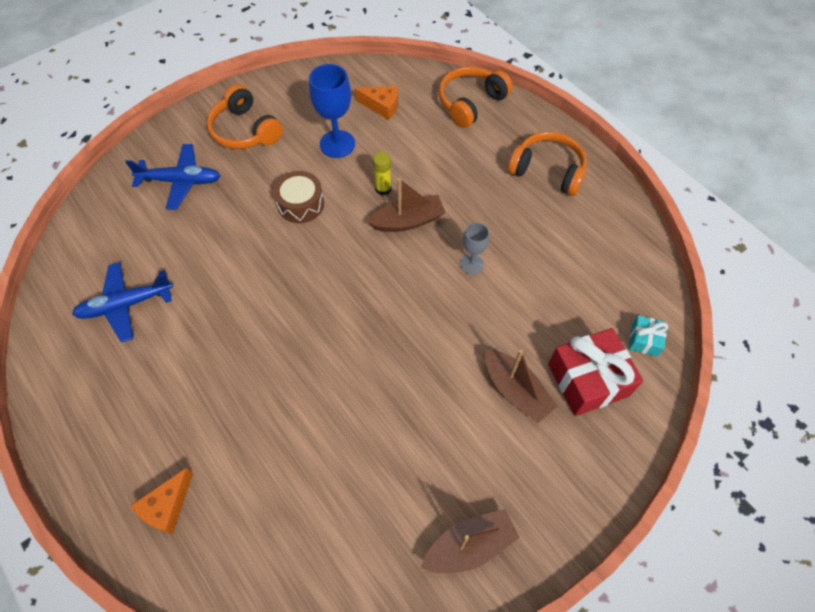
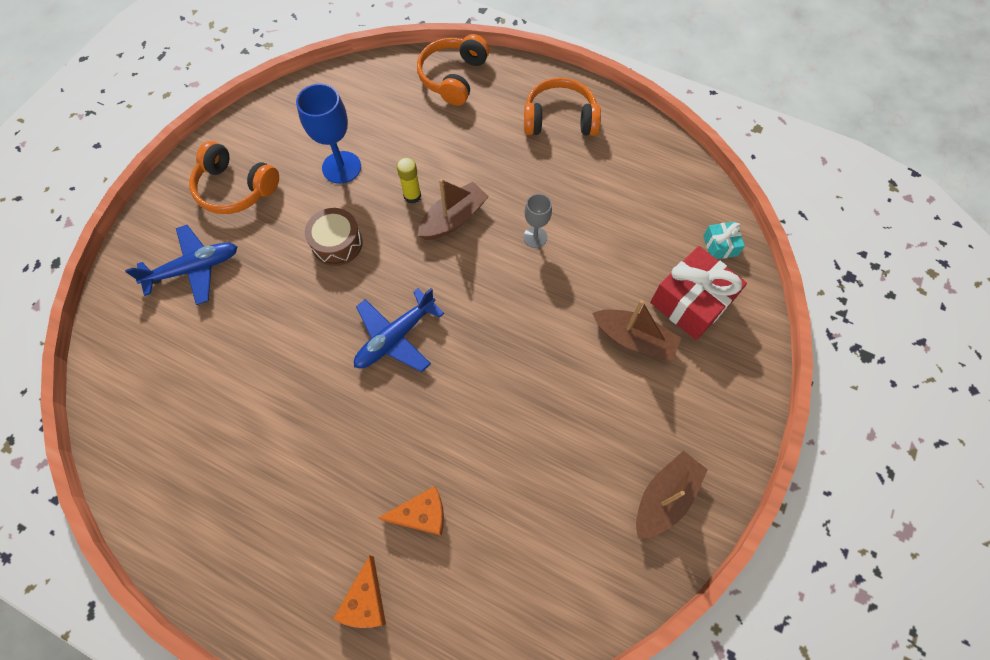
camera: 25 degrees left, 5 degrees up
blue plane [72,262,173,343] -> blue plane moved to [354,288,444,372]
orange cheese [355,86,398,120] -> orange cheese moved to [378,486,444,536]

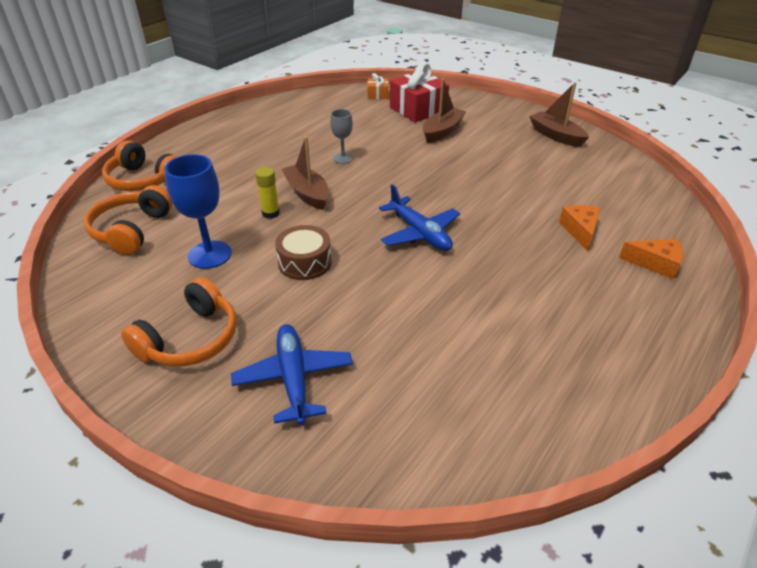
camera: 80 degrees left, 25 degrees down
orange headphones [524,78,601,136] -> orange headphones moved to [84,185,173,255]
turquoise gift [703,222,745,259] -> orange gift [367,73,388,99]

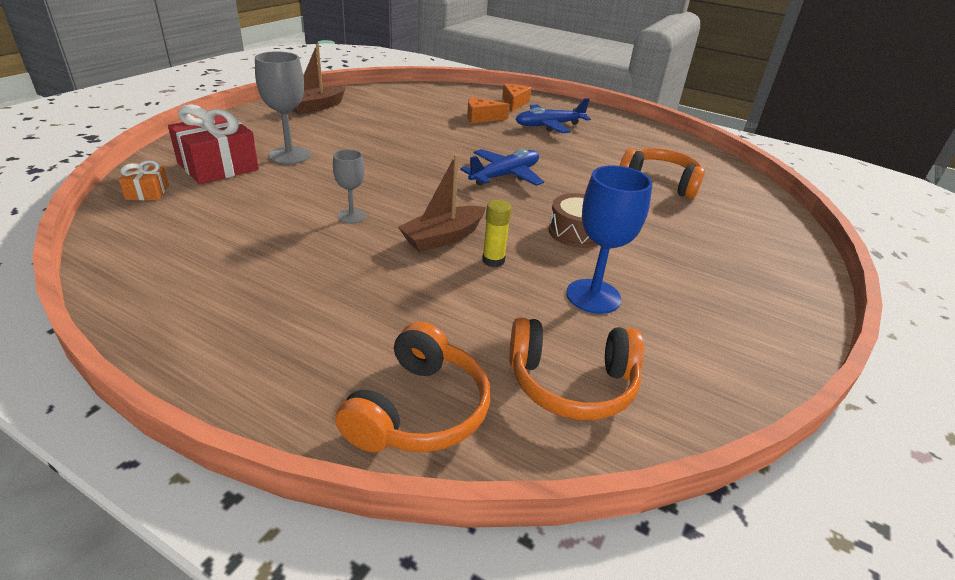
camera: 100 degrees left, 5 degrees down
orange headphones [121,277,237,366] -> orange headphones moved to [620,148,705,199]
blue plane [231,324,353,425] -> blue plane moved to [515,98,591,133]
brown boat [423,78,466,143] -> grey goblet [255,51,311,164]

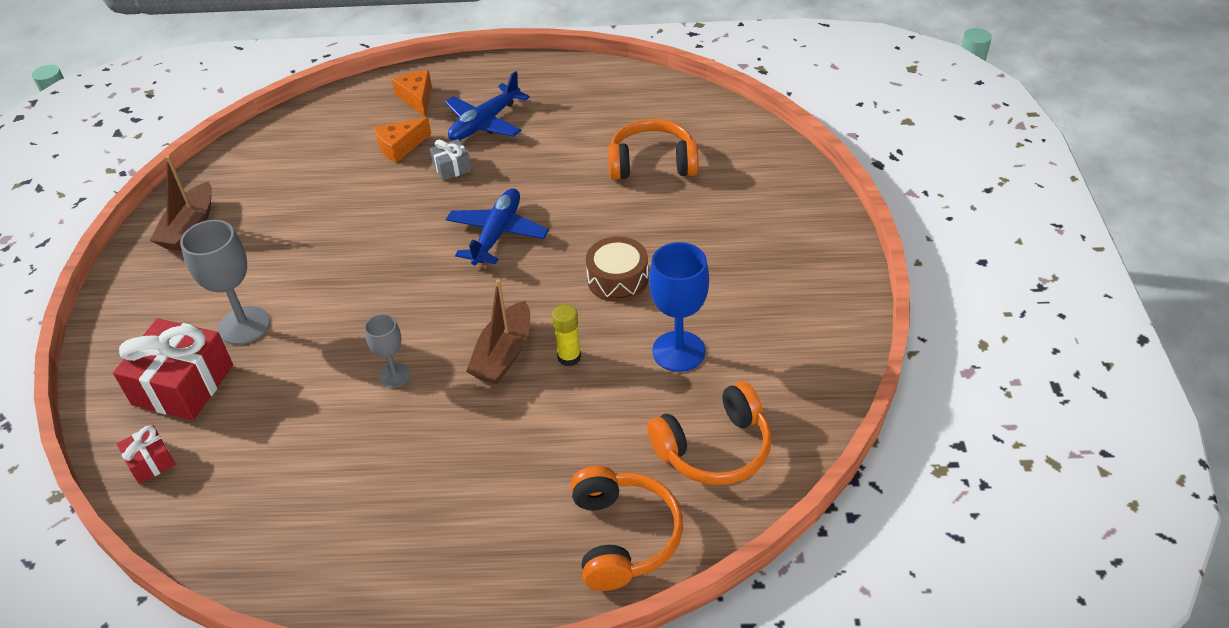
camera: 25 degrees left, 10 degrees up
orange gift [119,160,169,200] -> red gift [117,425,176,484]
none -> grey gift [430,139,472,181]

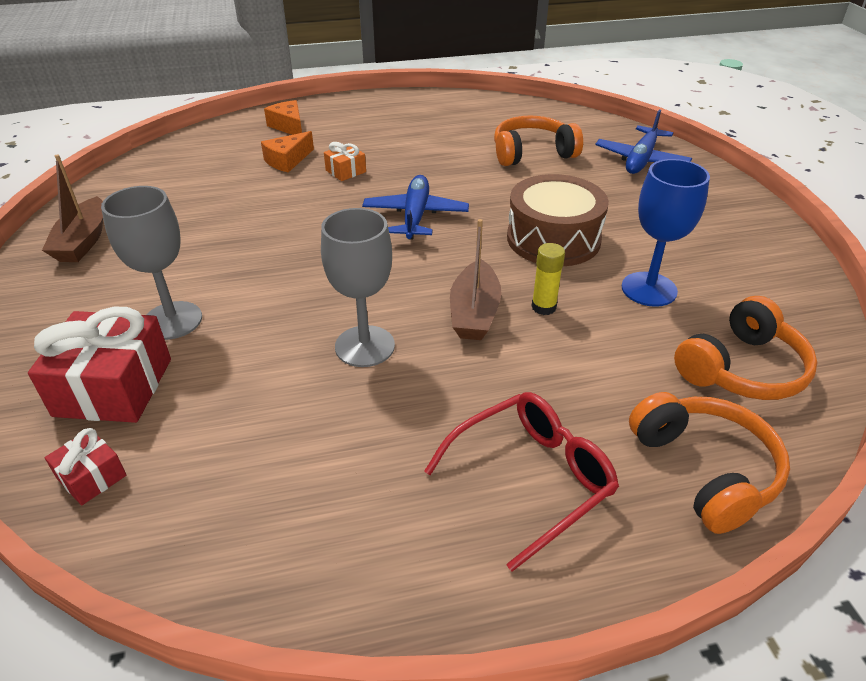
camera: 15 degrees left, 5 degrees down
grey goblet [364,314,410,388] -> grey goblet [321,208,395,367], size x1.70
grey gift [430,139,472,181] -> orange gift [324,142,366,181]
blue plane [445,71,530,140] -> blue plane moved to [595,110,692,174]
brown drum [586,237,648,302] -> brown drum [507,174,609,266], size x1.53
none -> red glasses [424,392,619,572]

